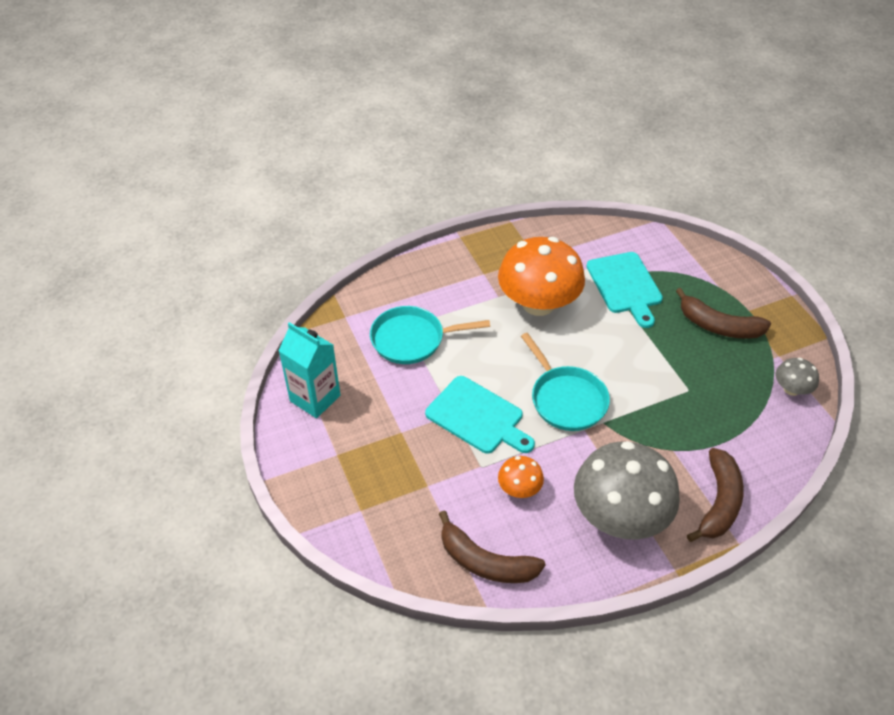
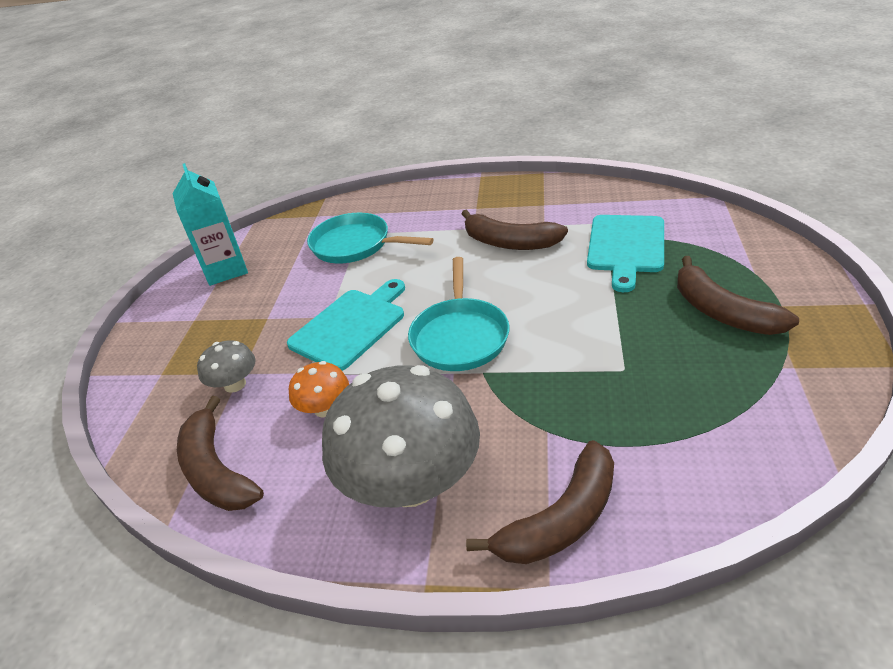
camera: 35 degrees right, 10 degrees down
turquoise cutting board [425,376,535,454] -> turquoise cutting board turned 120 degrees counterclockwise [287,279,405,371]
orange mushroom [498,237,585,316] -> brown banana [461,209,568,250]
grey mushroom [776,358,819,396] -> grey mushroom moved to [197,340,256,393]

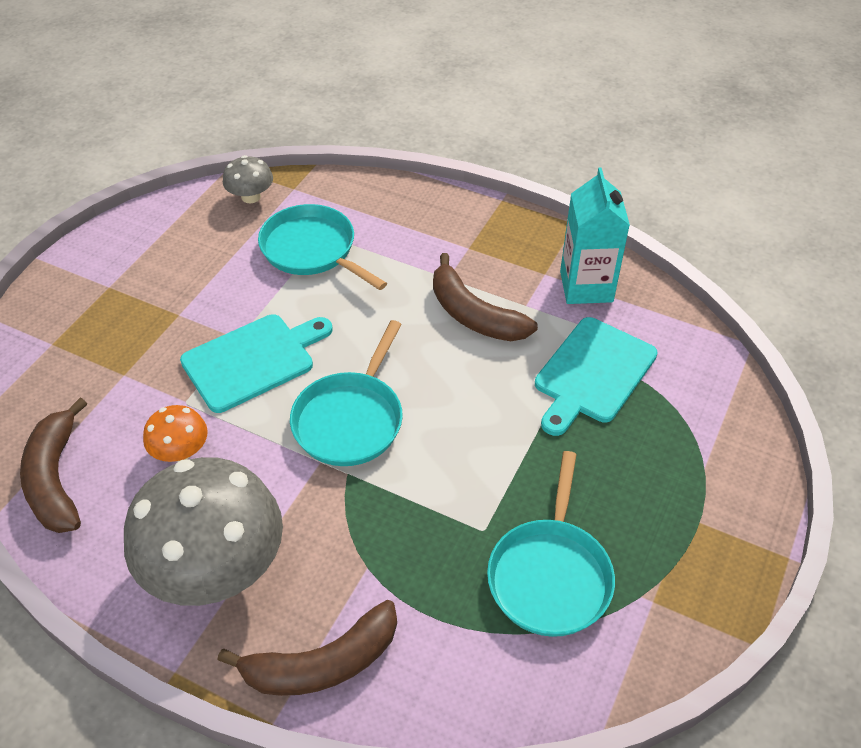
camera: 15 degrees right, 10 degrees up
turquoise carton [172,163,248,286] -> turquoise carton moved to [560,167,630,304]
grey mushroom [197,340,256,393] -> grey mushroom moved to [223,155,273,203]
brown banana [677,256,799,335] -> none
none -> turquoise pan [487,451,615,637]

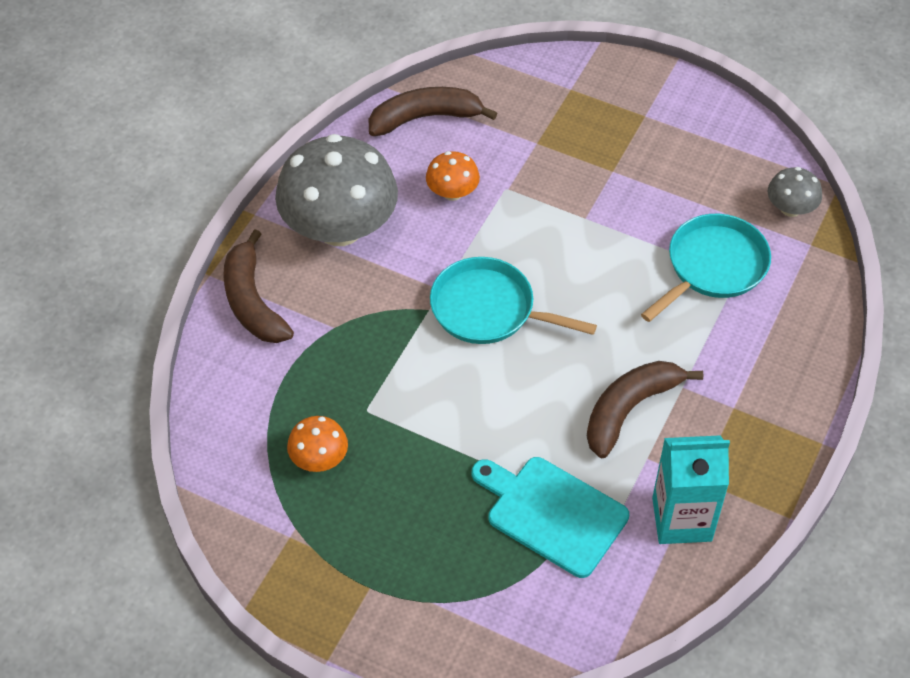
camera: 90 degrees right, 5 degrees up
turquoise cutting board [180,314,333,413] -> none
turquoise pan [487,451,615,637] -> orange mushroom [287,416,348,472]

